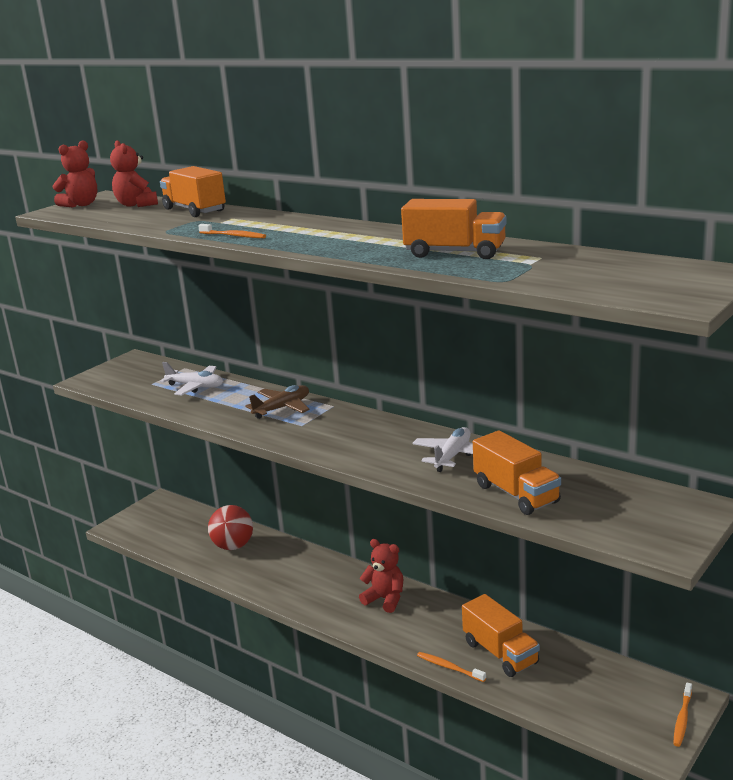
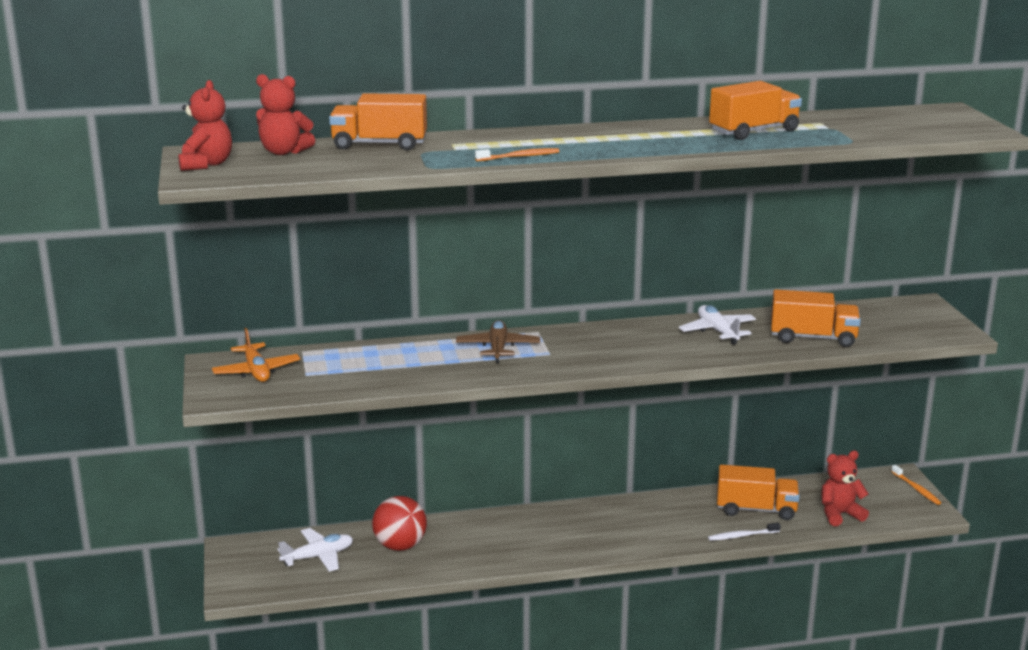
camera: 50 degrees left, 0 degrees up
white plane [160,362,223,395] -> white plane moved to [278,528,353,572]
red teddy bear [359,539,403,613] -> red teddy bear moved to [821,451,869,526]
orange toothbrush [417,652,486,682] -> white toothbrush [708,523,781,541]
none -> orange plane [212,328,300,382]

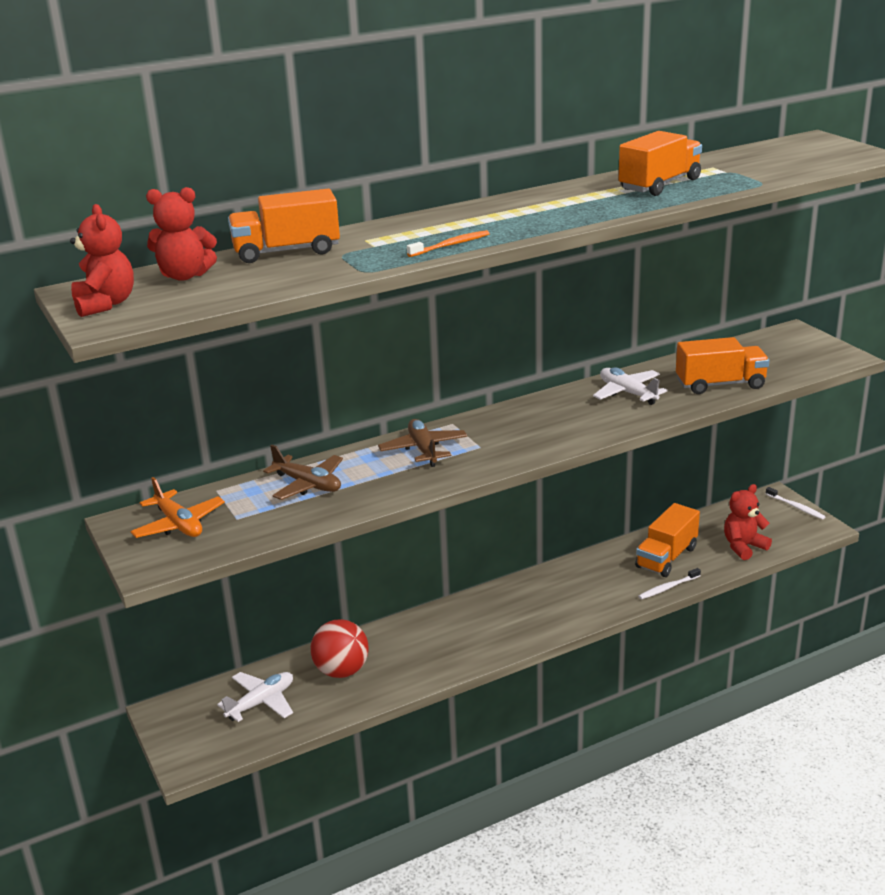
camera: 15 degrees left, 5 degrees up
orange truck [717,465,800,520] -> orange truck turned 135 degrees clockwise [635,503,700,577]
orange toothbrush [891,465,941,505] -> white toothbrush [766,487,825,519]
none -> brown plane [263,445,343,500]

